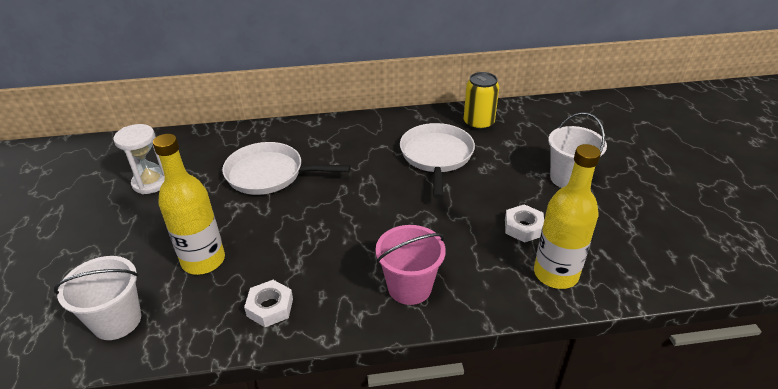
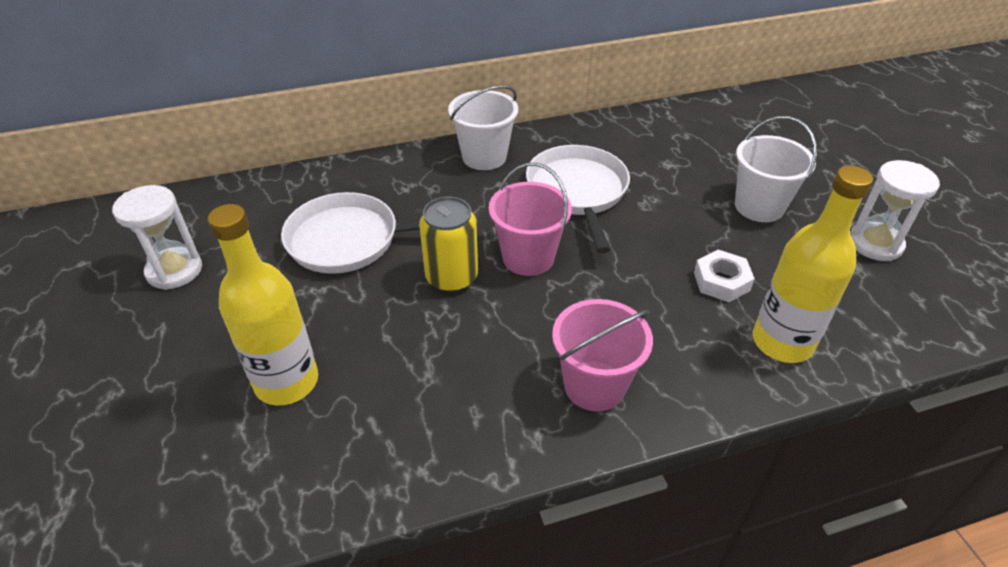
camera: 10 degrees left, 5 degrees up
white bucket [54,256,141,340] -> white bucket moved to [448,85,518,170]
white nut [244,280,293,327] -> none
yellow can [464,72,499,130] -> yellow can moved to [419,197,478,293]
none -> pink bucket [489,163,572,276]
none -> white hourglass [850,160,940,261]

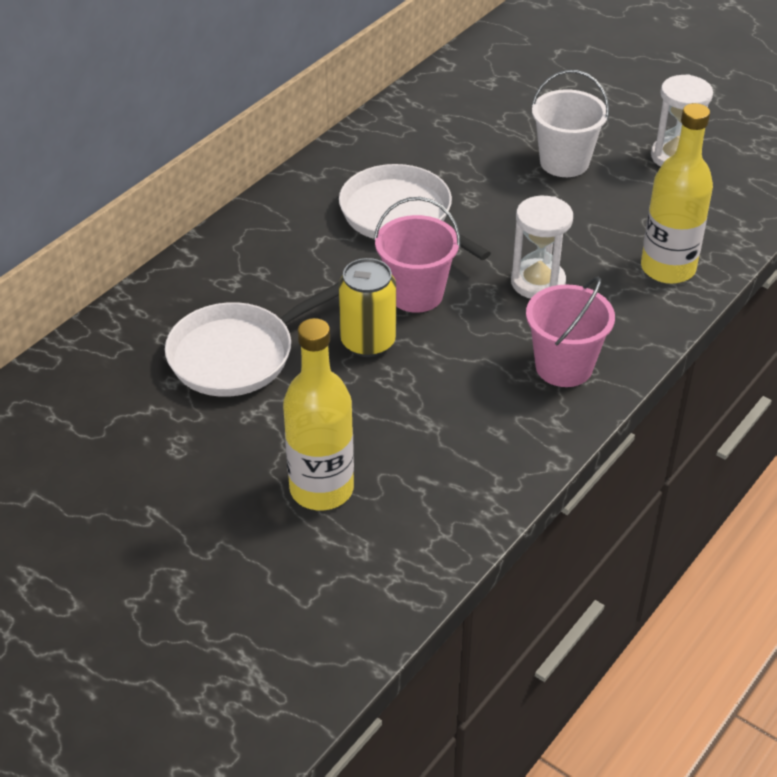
camera: 35 degrees left, 0 degrees up
white hourglass [112,185,202,290] -> white hourglass moved to [511,196,573,299]
white bucket [448,85,518,170] -> none
white nut [694,250,755,302] -> none

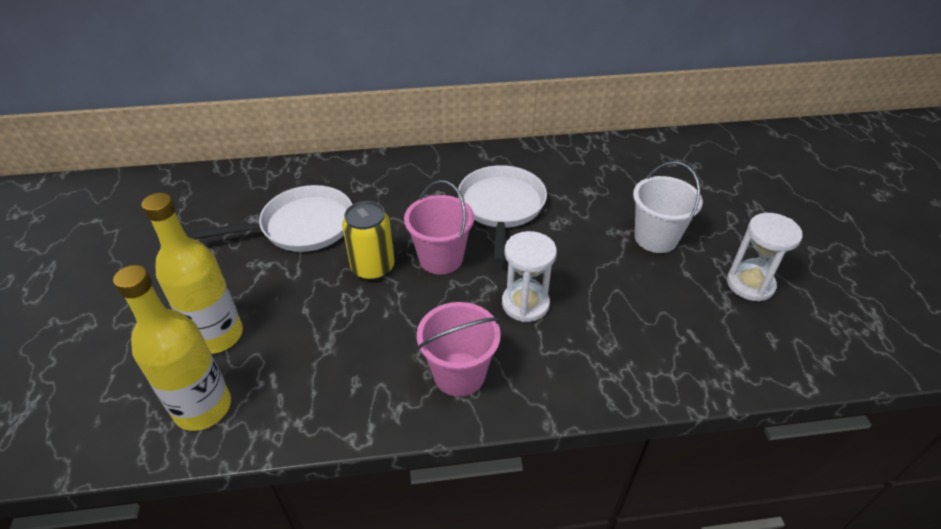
camera: 45 degrees right, 0 degrees up
white pan [165,282,339,397] -> white pan turned 150 degrees clockwise [193,185,352,252]
yellow bottle [641,103,713,284] -> yellow bottle moved to [113,265,231,431]

